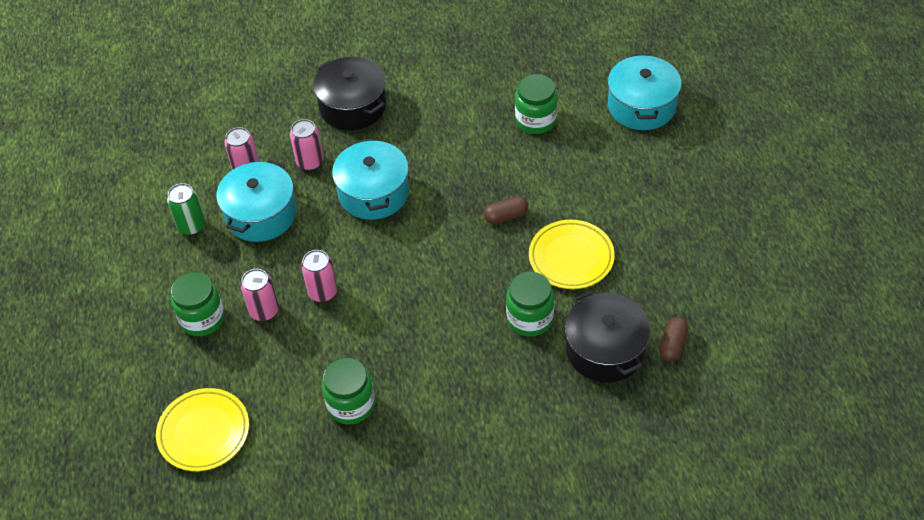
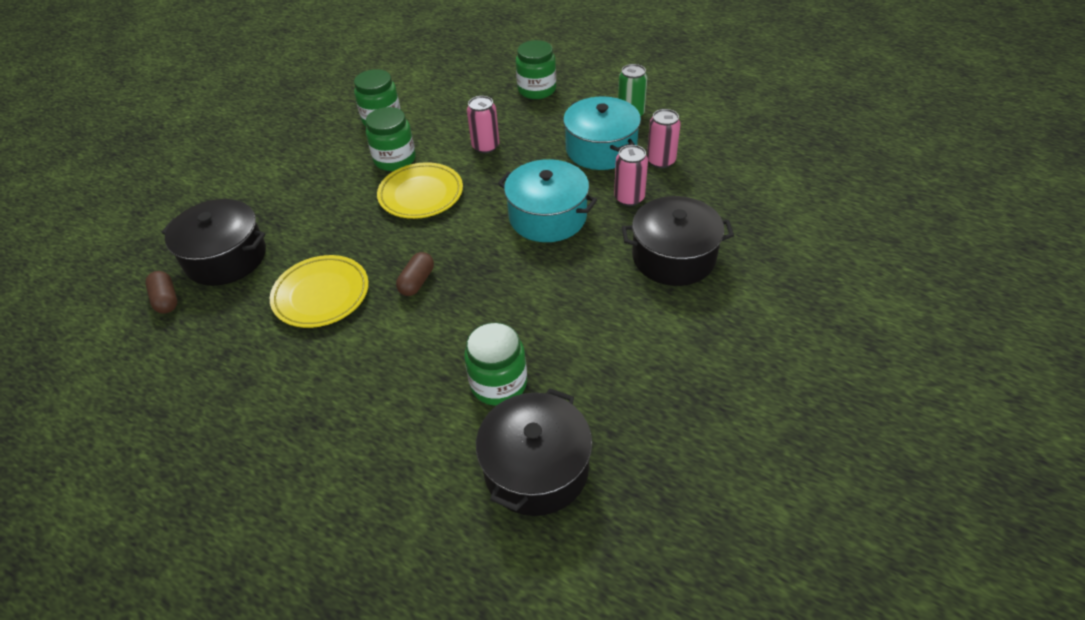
camera: 130 degrees right, 5 degrees down
yellow plate [156,388,249,471] -> yellow plate moved to [377,162,463,219]
pink can [240,269,279,321] -> none
green jar [506,272,554,337] -> green jar moved to [366,107,416,171]
turquoise pot [608,54,681,130] -> none
none -> black pot [476,388,592,516]

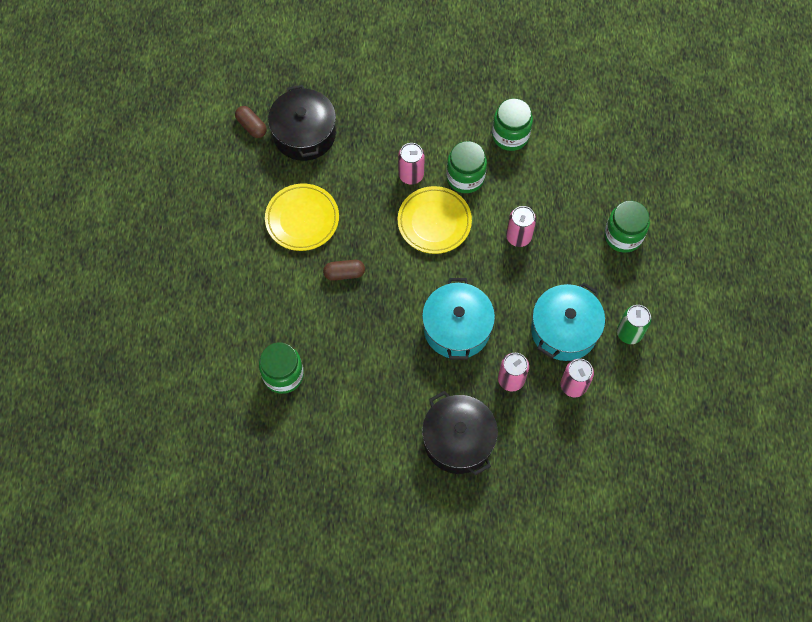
camera: 60 degrees right, 20 degrees up
brown capsule [145,271,177,314] -> brown capsule turned 75 degrees counterclockwise [235,106,267,138]
black pot [476,388,592,516] -> none
none -> pink can [398,143,425,185]

